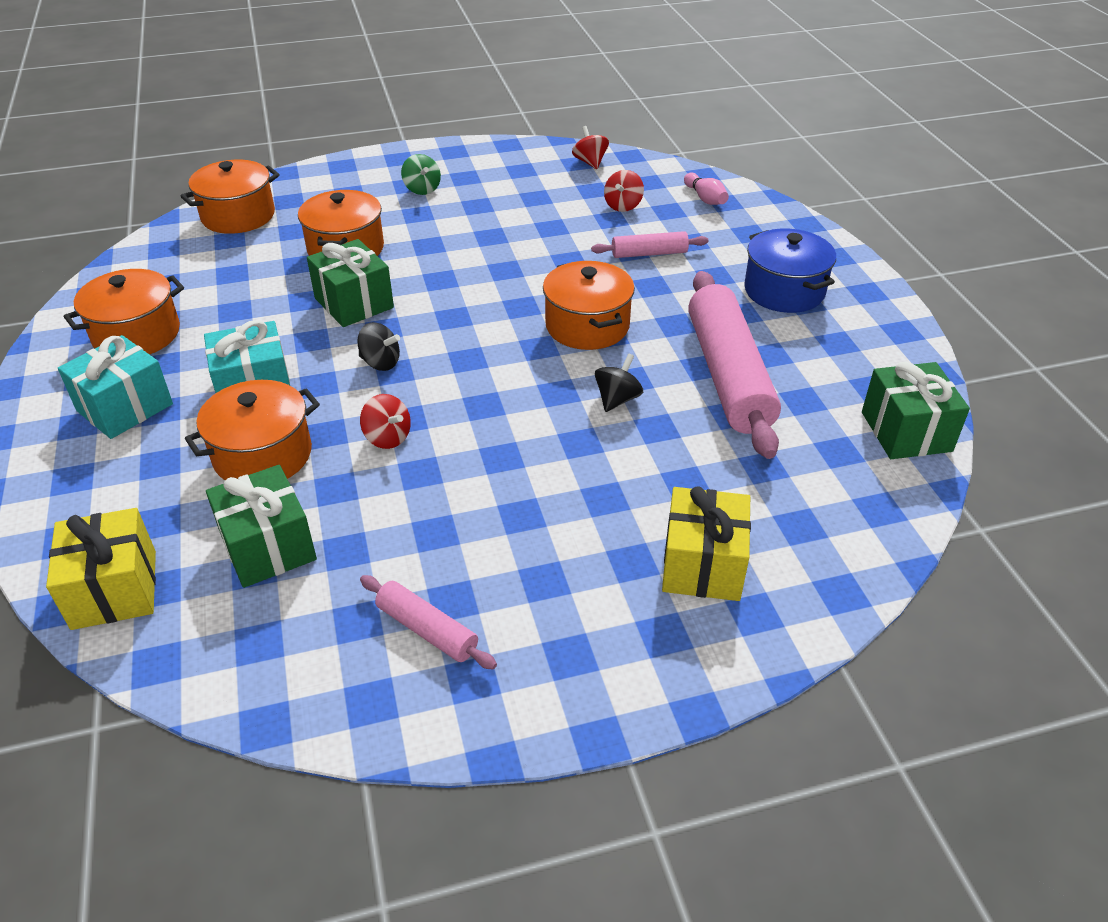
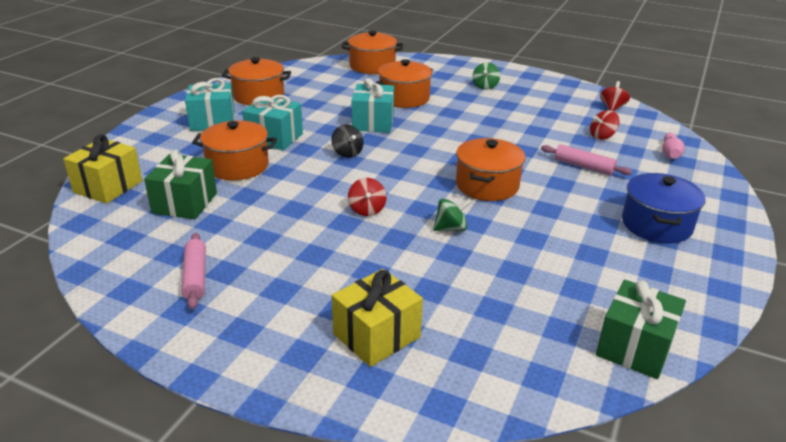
camera: 40 degrees right, 10 degrees down
green gift [307,239,394,327] -> turquoise gift [351,78,394,133]
red spinning top [360,394,411,449] -> red spinning top moved to [348,178,386,216]
black spinning top [595,353,643,412] -> green spinning top [433,198,472,231]
pink rolling pin [688,271,781,459] -> none

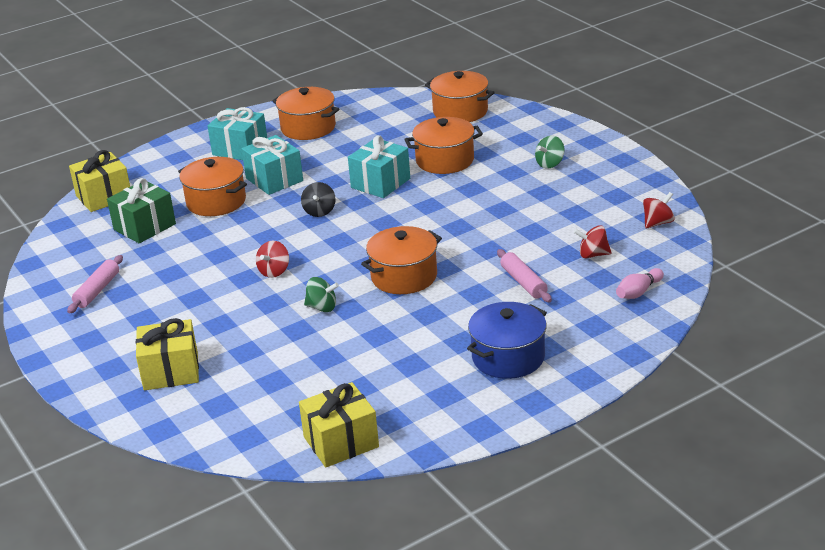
camera: 35 degrees right, 0 degrees up
green gift [596,280,686,379] -> yellow gift [299,382,379,467]

